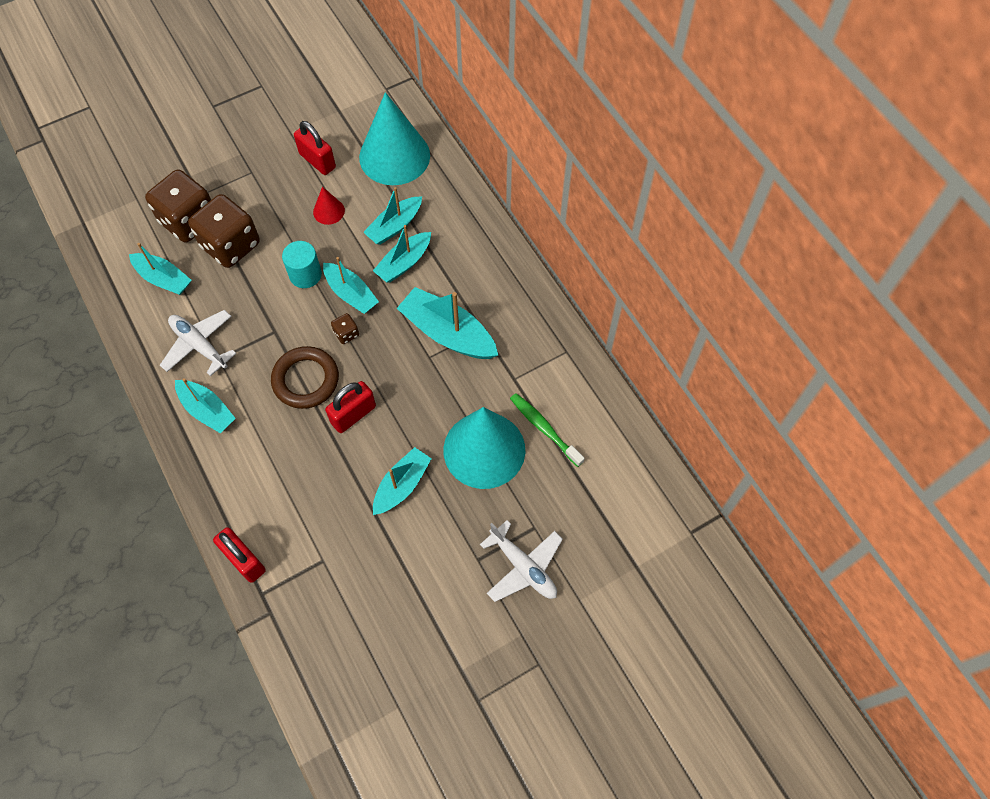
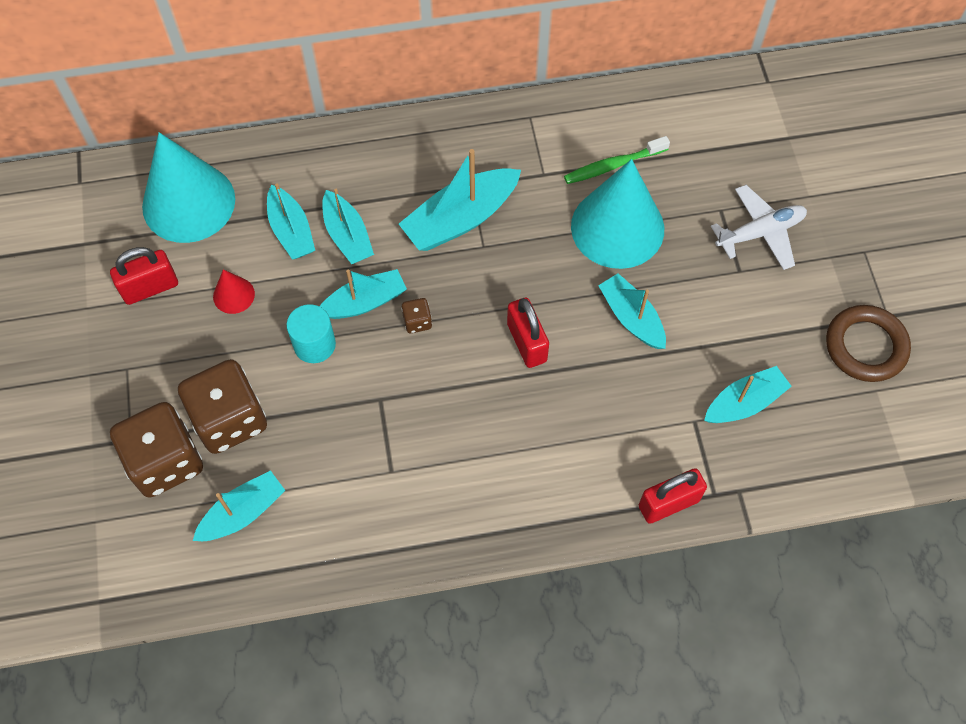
camera: 70 degrees left, 0 degrees up
white plane [160,310,236,376] -> none
turquoise boat [175,378,236,433] -> turquoise boat moved to [704,366,792,423]
brown ring [271,346,339,409] -> brown ring moved to [826,305,911,382]

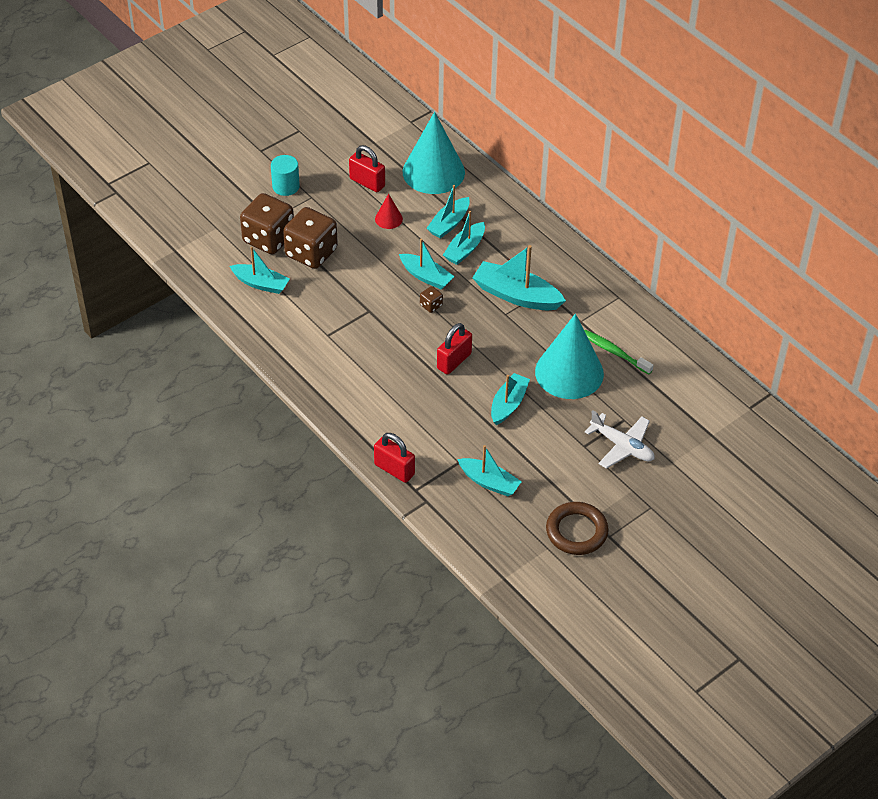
camera: 60 degrees right, 15 degrees down
turquoise cylinder [286,304,336,363] -> turquoise cylinder moved to [271,155,300,196]

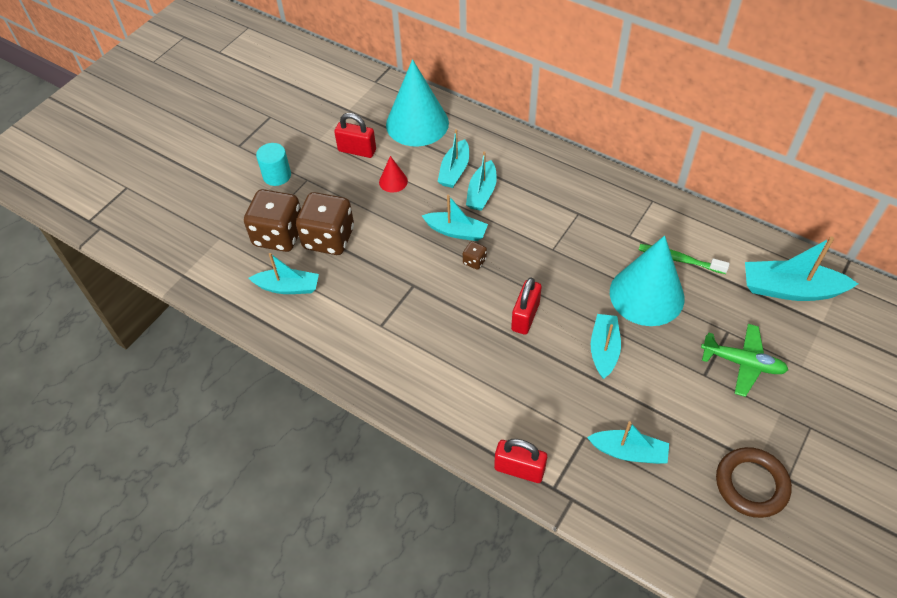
camera: 15 degrees left, 5 degrees up
turquoise boat [472,245,566,310] -> turquoise boat moved to [745,237,858,301]
white plane [585,410,655,469] -> green plane [701,324,788,397]

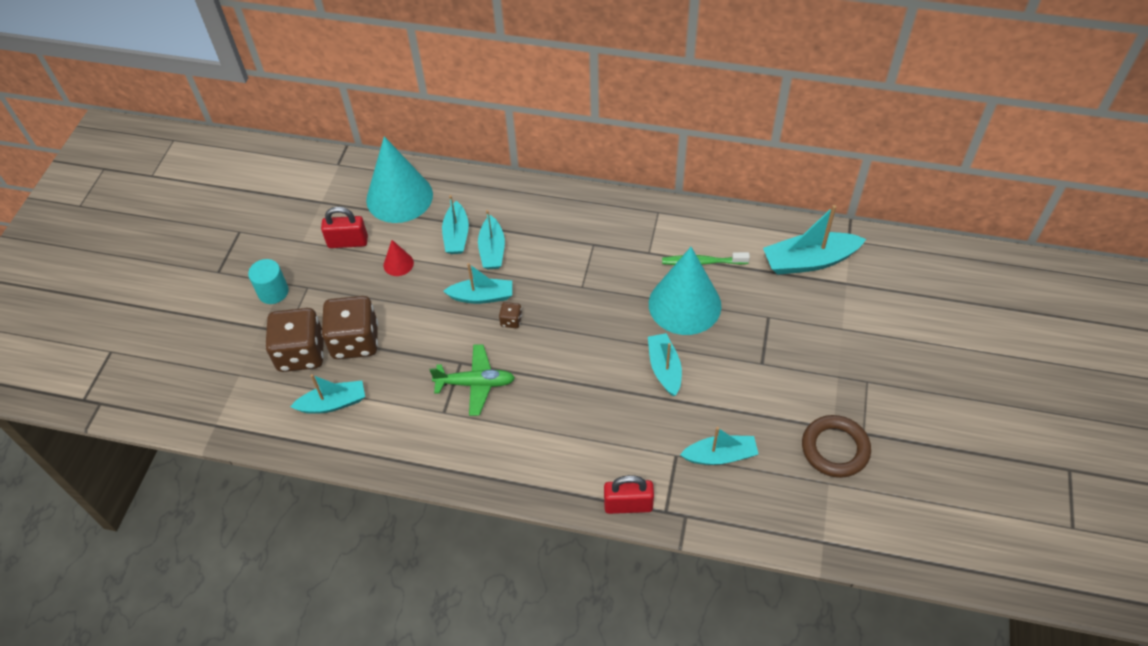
camera: 20 degrees left, 0 degrees up
red padlock [511,277,542,335] -> none
green plane [701,324,788,397] -> green plane moved to [430,344,515,416]

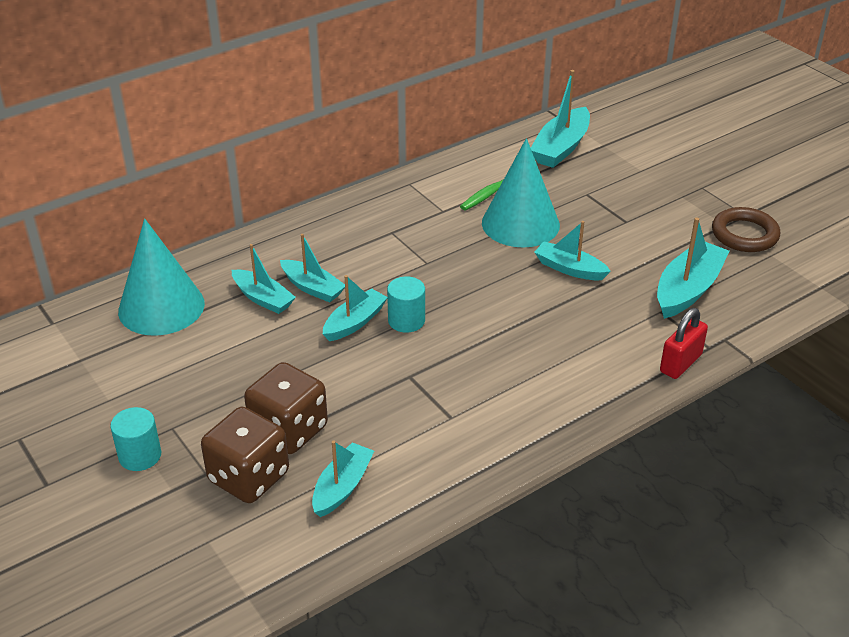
camera: 50 degrees left, 15 degrees down
red padlock [321,207,368,248] -> none
red cone [384,240,414,276] -> none
green plane [430,344,515,416] -> none
brown dice [499,302,522,328] -> turquoise cylinder [387,276,425,333]
turquoise boat [680,427,759,465] -> turquoise boat [657,217,729,319], size x1.51

